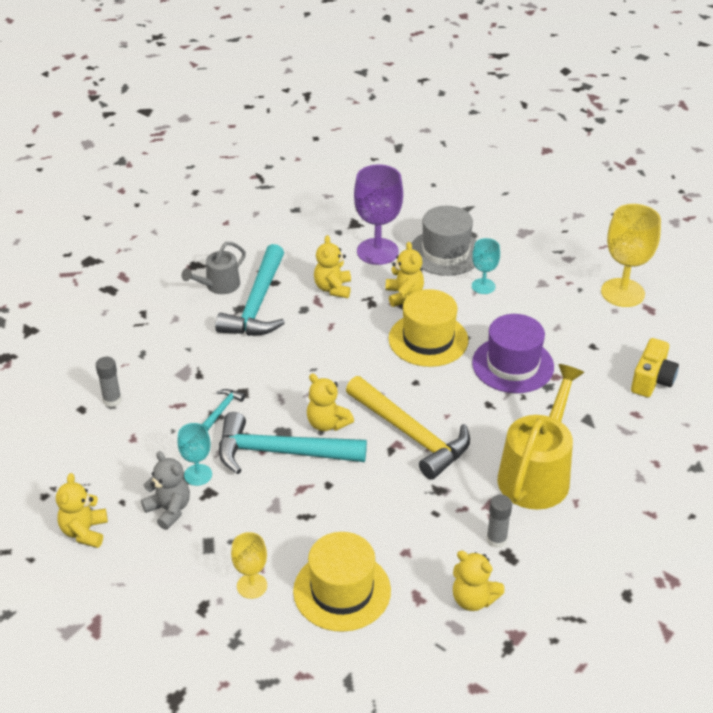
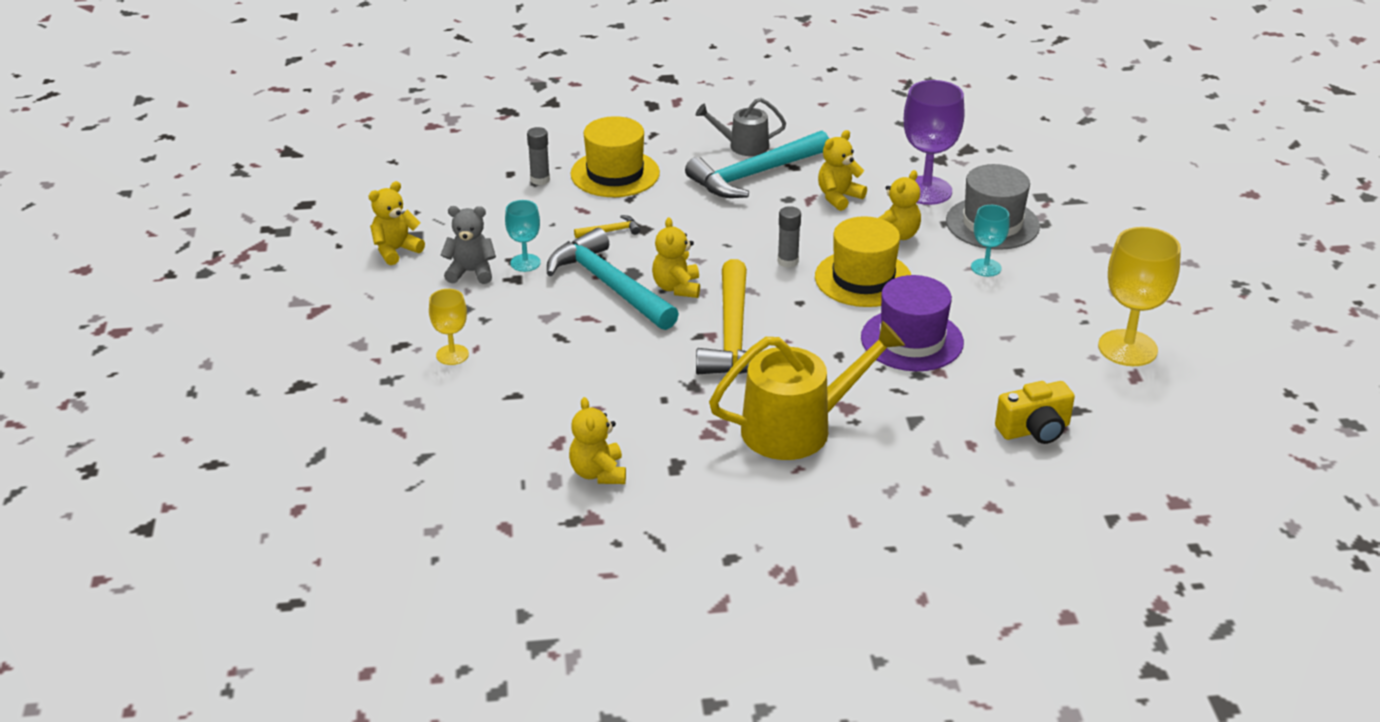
camera: 45 degrees right, 5 degrees down
grey teddy bear [141,451,190,530] -> grey teddy bear turned 90 degrees counterclockwise [441,206,496,284]
turquoise hammer [202,389,245,431] -> yellow hammer [574,215,640,238]
yellow hat [293,532,391,632] -> yellow hat moved to [570,116,660,197]
grey glue stick [486,495,512,548] -> grey glue stick moved to [778,206,801,268]

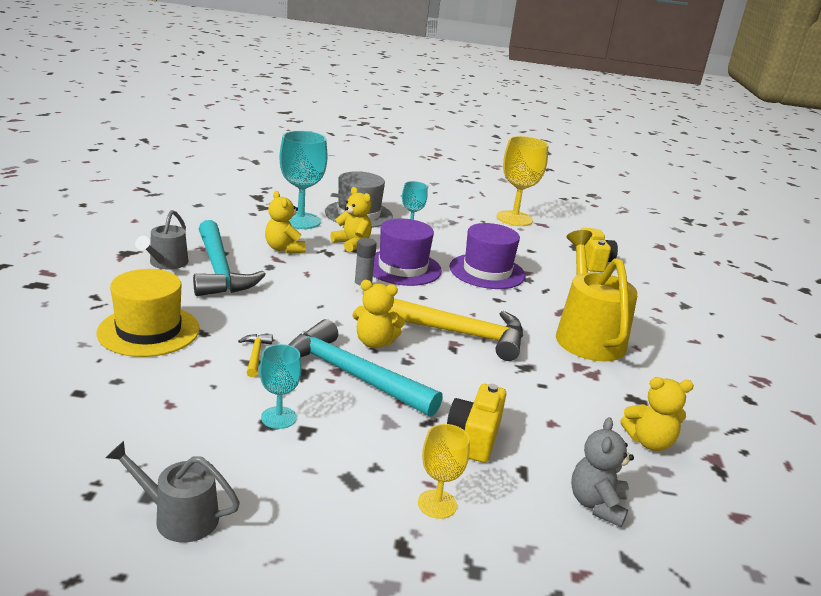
camera: 80 degrees left, 10 degrees down
yellow teddy bear [369,181,425,265] -> grey watering can [106,441,240,543]
grey teddy bear [441,206,496,284] -> grey teddy bear moved to [571,418,634,527]
grey glue stick [527,127,550,185] -> none
turquoise hammer [547,228,679,330] -> turquoise hammer turned 60 degrees clockwise [289,319,443,417]
yellow hat [815,216,911,307] -> purple hat [373,219,442,286]
purple goblet [904,80,964,205] -> turquoise goblet [279,131,328,229]
none -> yellow camera [447,384,506,463]

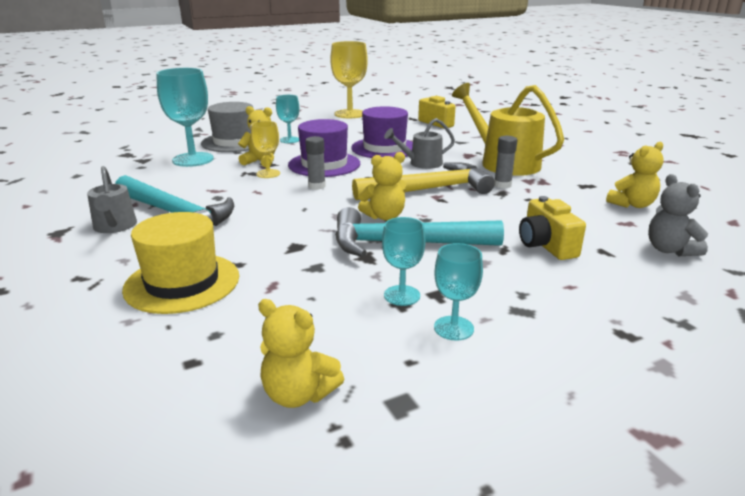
camera: 30 degrees left, 0 degrees up
grey watering can [106,441,240,543] -> grey watering can moved to [384,118,455,169]
yellow hammer [238,334,273,377] -> none
yellow teddy bear [265,191,306,253] -> yellow teddy bear moved to [258,299,344,408]
yellow goblet [418,424,470,519] -> yellow goblet moved to [251,121,280,178]
none -> turquoise goblet [434,243,483,341]
none -> grey glue stick [494,135,517,189]

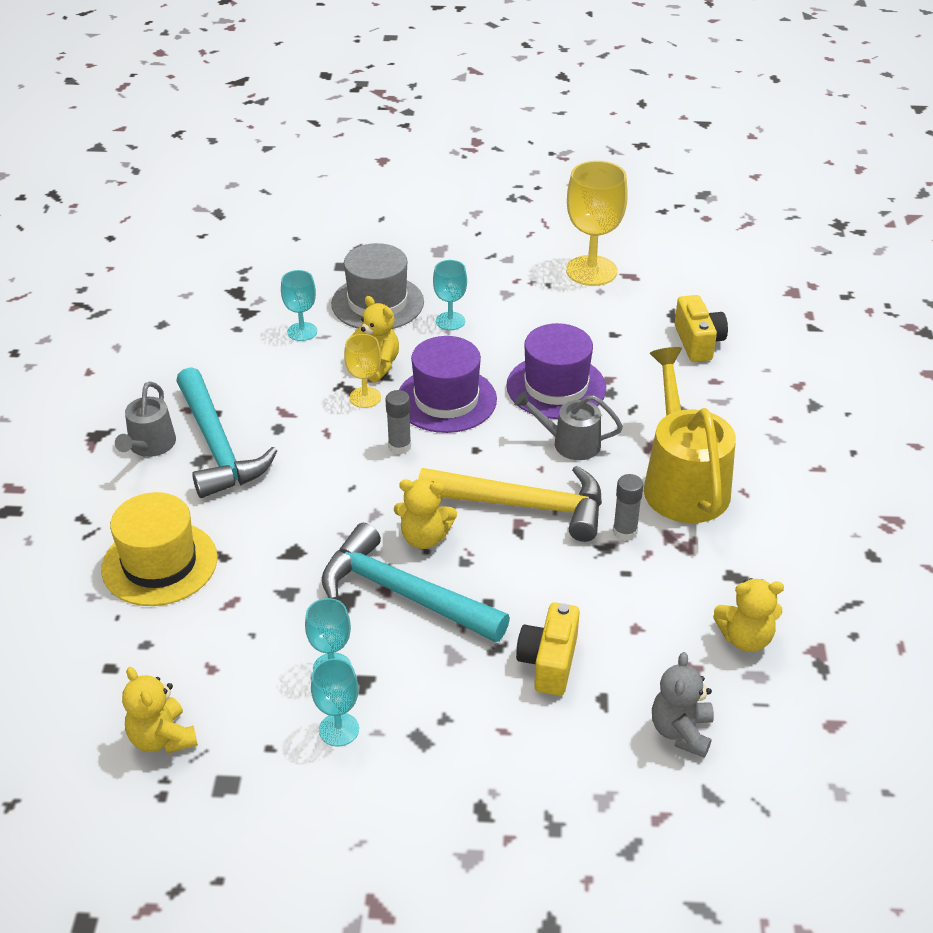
camera: 30 degrees right, 15 degrees up
turquoise goblet [156,68,214,167] -> turquoise goblet [281,270,317,341], size x0.55

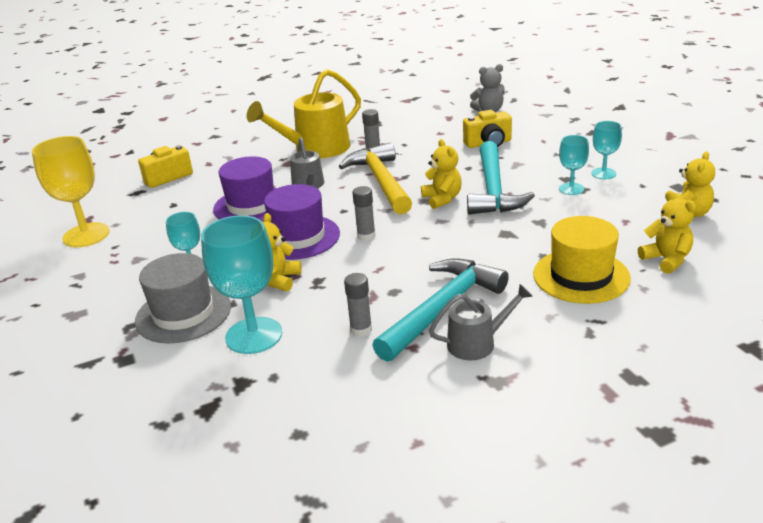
camera: 115 degrees left, 10 degrees down
turquoise goblet [281,270,317,341] -> turquoise goblet [201,215,282,354], size x1.81
yellow goblet [344,334,381,408] -> none
yellow teddy bear [713,578,784,652] -> yellow teddy bear moved to [638,191,696,274]
none -> grey glue stick [344,273,372,337]

